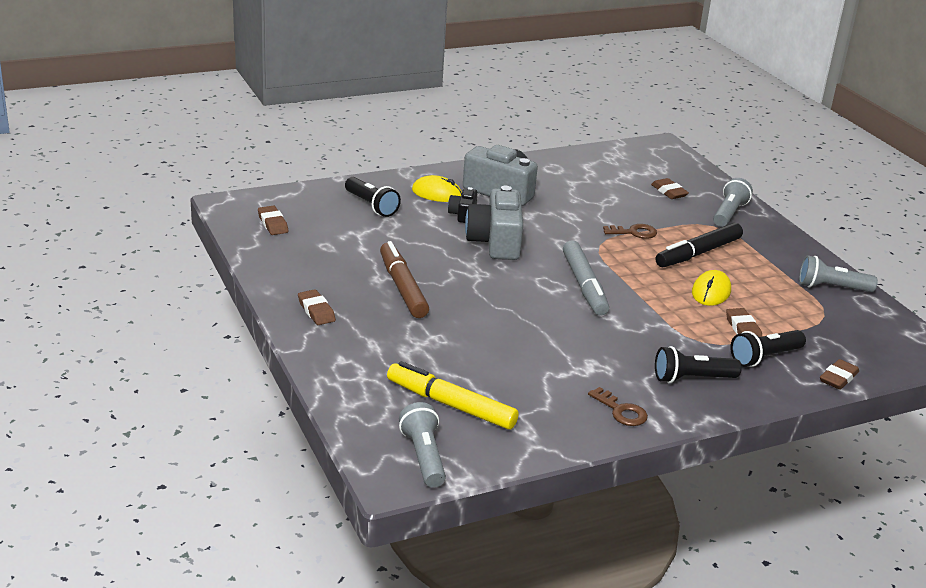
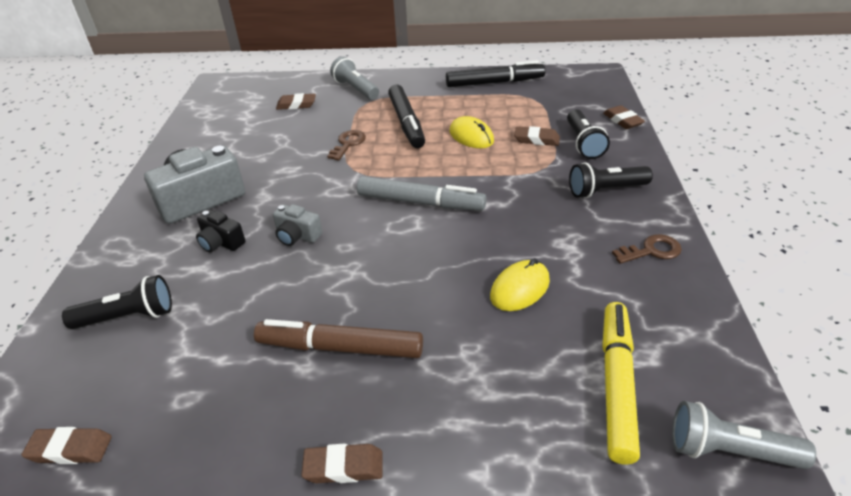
camera: 60 degrees left, 10 degrees up
yellow marker [387,361,519,429] -> yellow marker turned 135 degrees clockwise [602,302,640,465]
yellow mouse [412,175,462,202] -> yellow mouse moved to [490,258,550,311]
grey camera [465,186,523,260] -> grey camera [273,204,322,246], size x0.51
black flashlight [655,346,742,383] -> black flashlight turned 60 degrees clockwise [569,162,653,198]
grey flashlight [799,255,878,292] -> black marker [446,60,546,87]

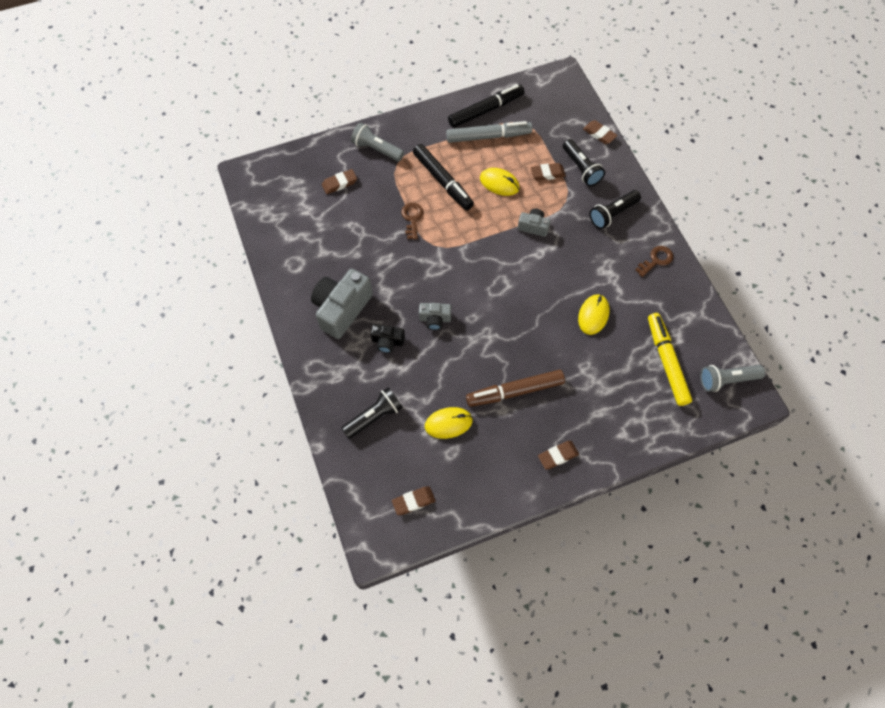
camera: 25 degrees left, 25 degrees up
grey marker [357,176,487,211] -> grey marker moved to [446,121,533,143]
none -> yellow mouse [425,407,473,439]
none -> grey camera [518,209,550,237]

